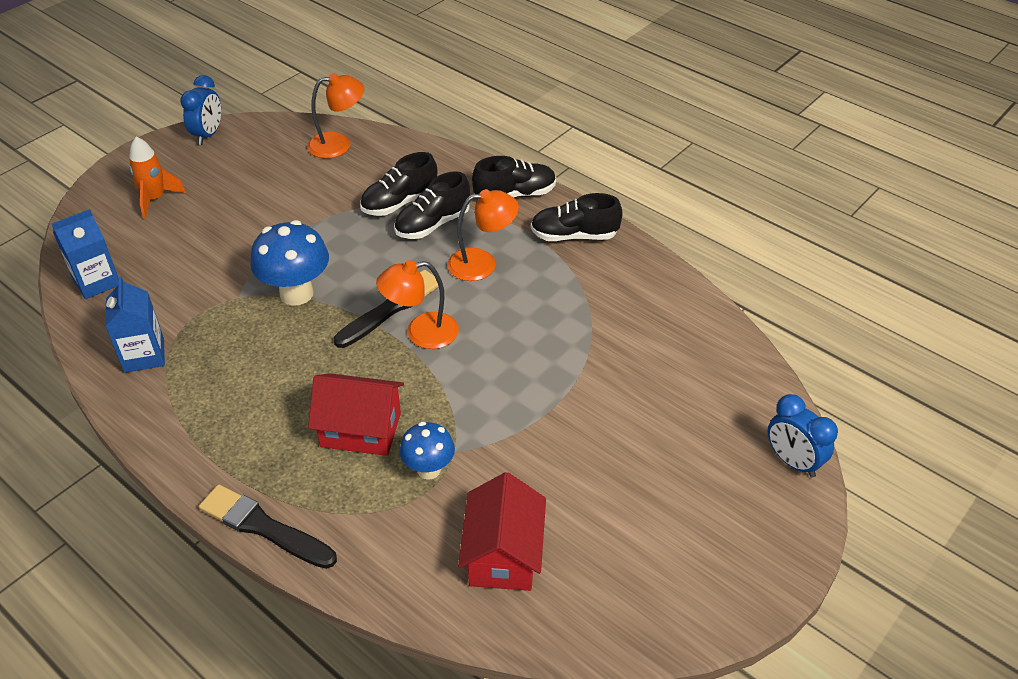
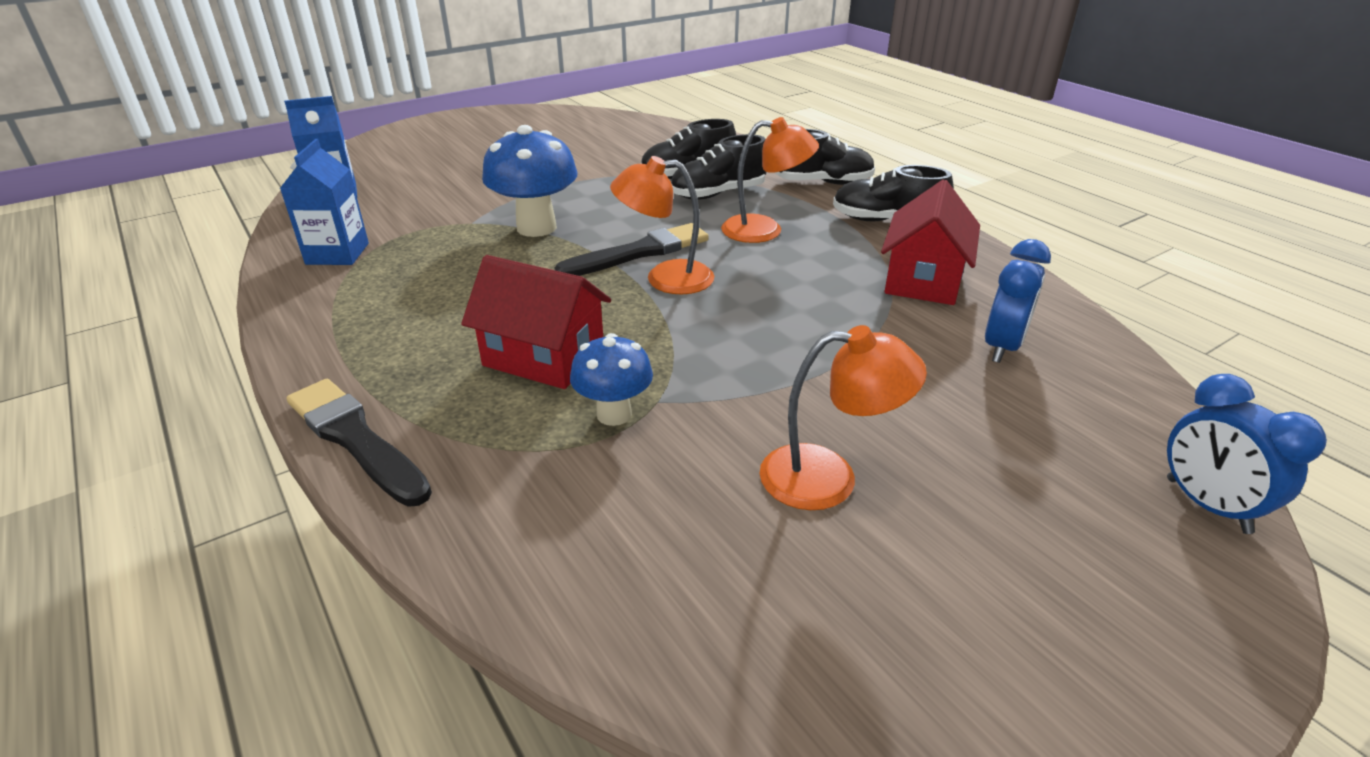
camera: 15 degrees right, 10 degrees down
orange rocket [129,137,186,219] -> none
blue clock [180,75,221,145] -> blue clock moved to [985,239,1051,363]
orange lamp [307,73,364,159] -> orange lamp moved to [759,325,927,510]
red house [458,472,546,591] -> red house moved to [881,180,980,305]

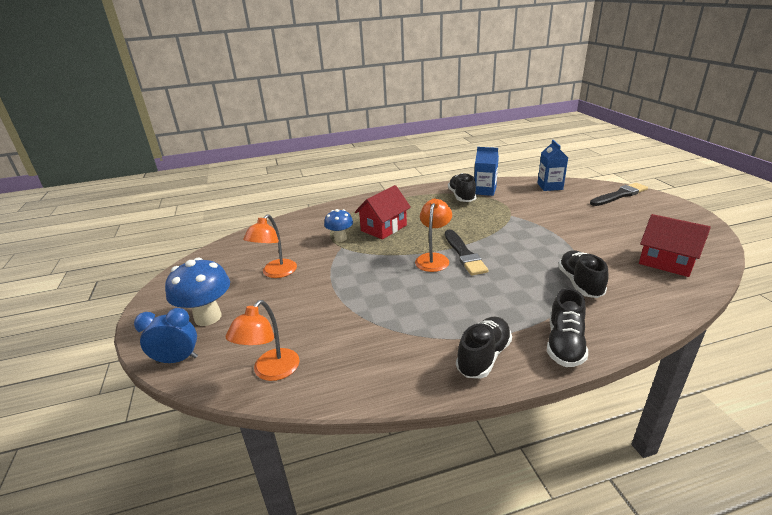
camera: 110 degrees right, 5 degrees down
black brush [286,379,432,507] -> black brush moved to [590,183,648,206]
blue mushroom [482,125,578,237] -> blue mushroom moved to [165,258,230,326]
black shoe [671,134,767,200] -> black shoe moved to [448,173,477,202]
orange lamp [721,117,819,243] -> orange lamp moved to [225,300,300,381]
red house [881,180,980,305] -> red house moved to [639,214,711,277]
blue clock [985,239,1051,363] -> none

